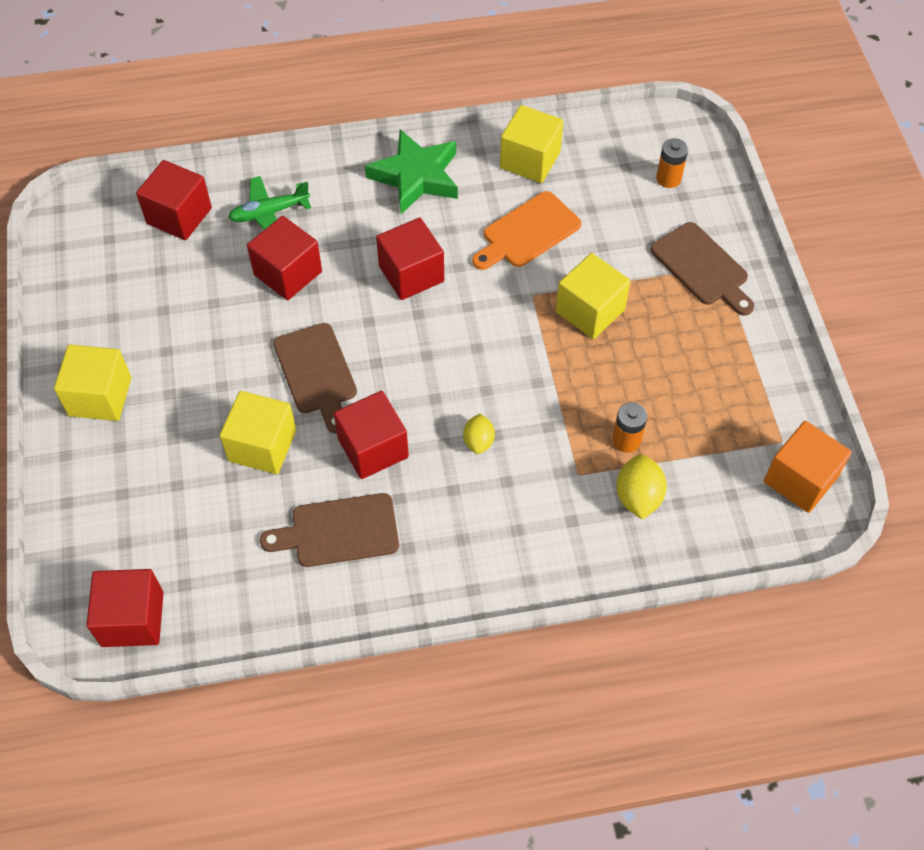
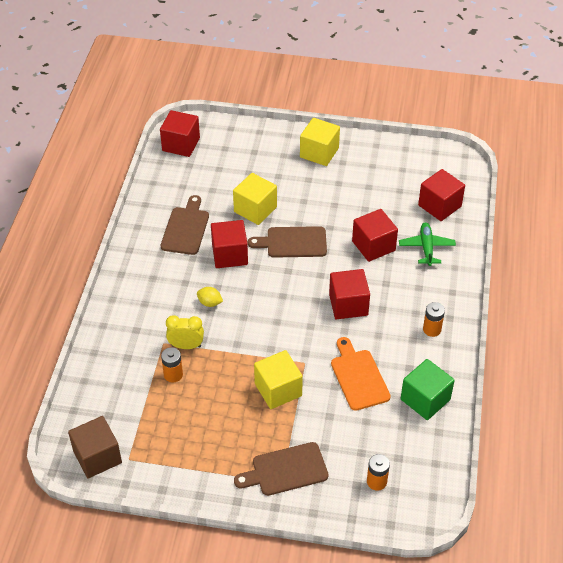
camera: 110 degrees right, 10 degrees down
green star [365,129,458,214] -> orange battery [423,302,445,337]
yellow cube [500,105,563,183] -> green cube [401,359,455,420]
yellow lemon [616,454,667,520] -> none
orange cube [764,421,852,513] -> brown cube [68,416,122,478]
none -> yellow clock [166,315,204,349]

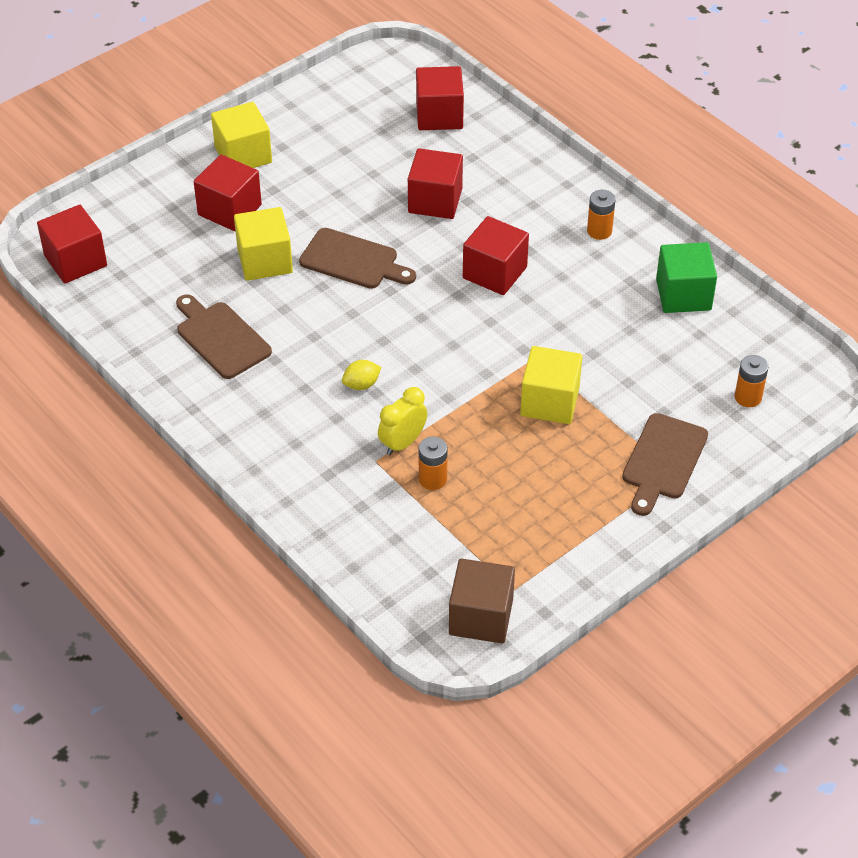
camera: 50 degrees left, 0 degrees up
red cube [211,220,248,268] -> red cube moved to [194,155,262,231]
brown cutting board [248,226,327,258] -> brown cutting board turned 105 degrees counterclockwise [299,228,416,289]
orange cutting board [331,337,391,411] -> none
green plane [399,222,456,266] -> none

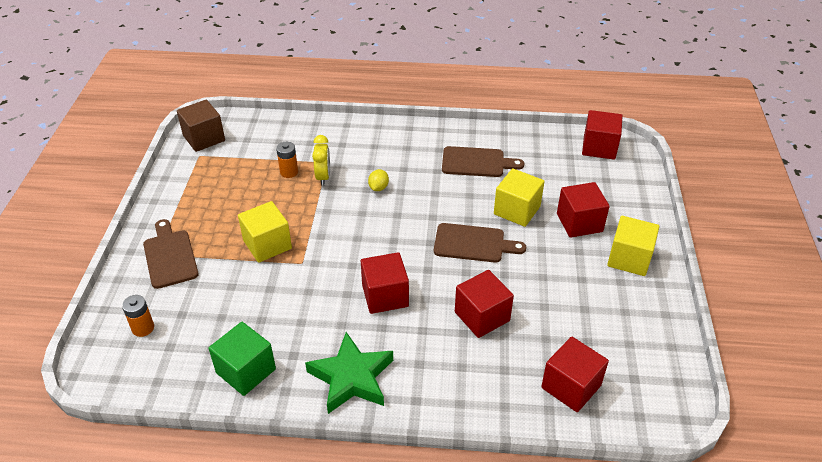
camera: 135 degrees right, 5 degrees down
brown cutting board [299,228,416,289] -> brown cutting board turned 150 degrees counterclockwise [434,223,526,262]
orange battery [587,190,616,240] -> green star [305,332,393,414]

